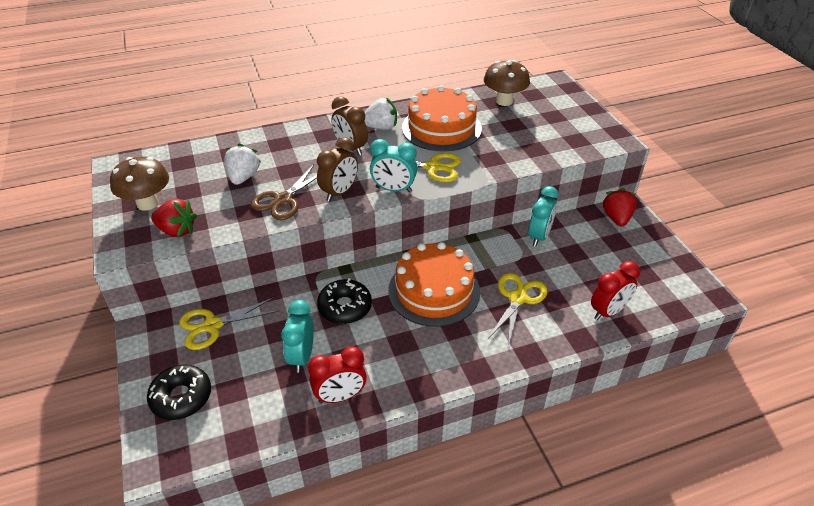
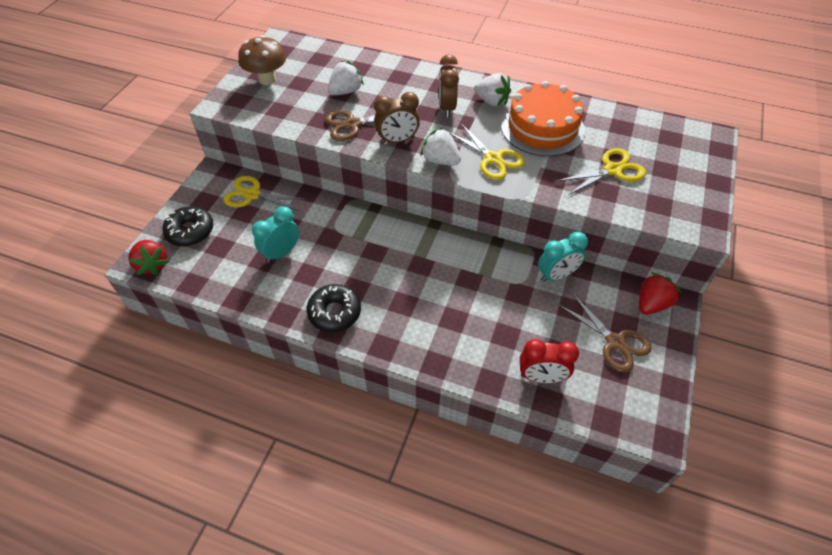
camera: 40 degrees right, 10 degrees up
red strawberry [151,199,197,238] -> red strawberry moved to [128,240,169,275]
red clock [308,346,367,404] -> none
black donut [317,278,372,324] -> black donut moved to [307,284,361,332]
turquoise clock [370,139,417,193] -> white strawberry [420,128,461,166]
orange cake [388,242,480,327] -> none
brown mushroom [484,60,530,106] -> none
yellow scissors [488,273,548,347] -> yellow scissors moved to [557,148,646,195]
none -> brown scissors [559,293,651,372]

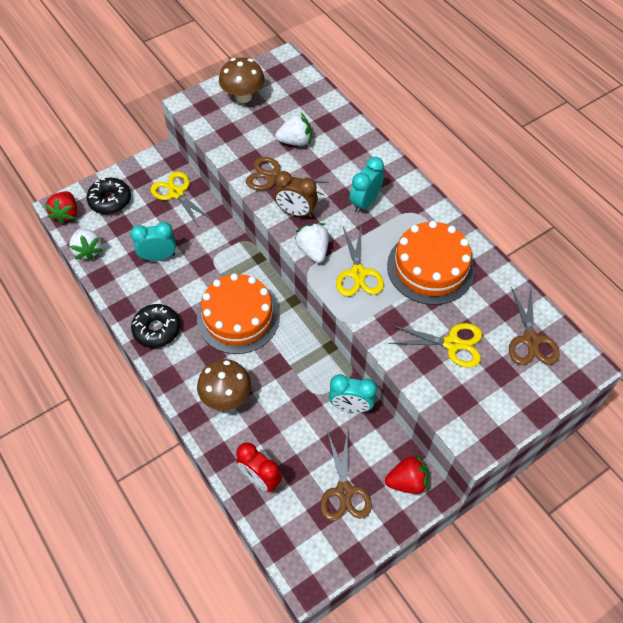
camera: 35 degrees right, 5 degrees up
brown clock [439,54,459,118] -> turquoise clock [350,157,384,213]
white strawberry [474,73,511,107] -> white strawberry moved to [69,228,103,261]
none -> orange cake [197,273,280,354]
none -> brown mushroom [197,359,251,410]
none -> brown scissors [509,287,560,365]

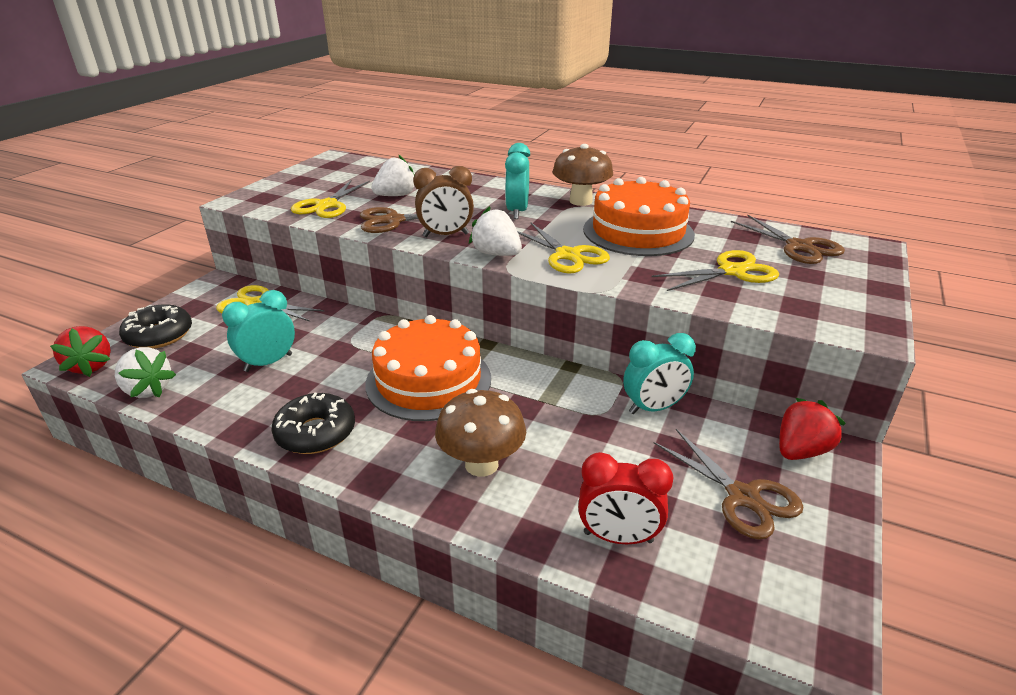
camera: 30 degrees left, 25 degrees down
brown mushroom [219,57,265,103] -> brown mushroom moved to [553,144,613,206]
none -> yellow scissors [291,180,370,218]

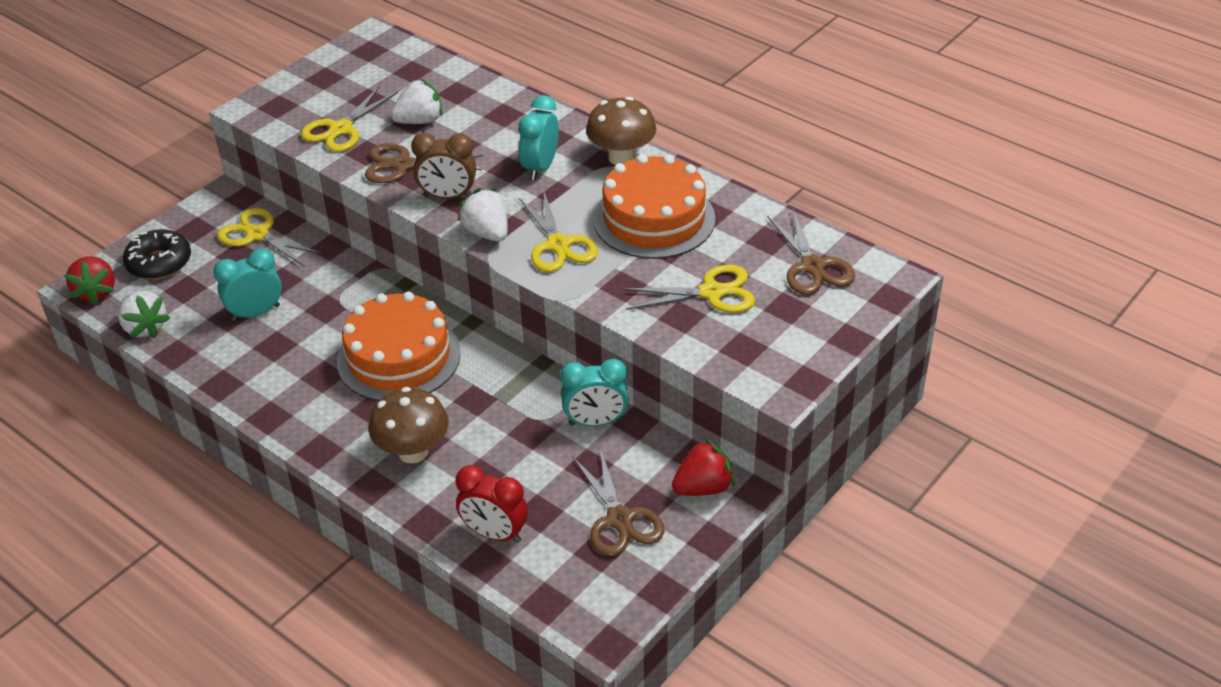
camera: 15 degrees right, 10 degrees up
black donut [271,393,355,454] -> none

